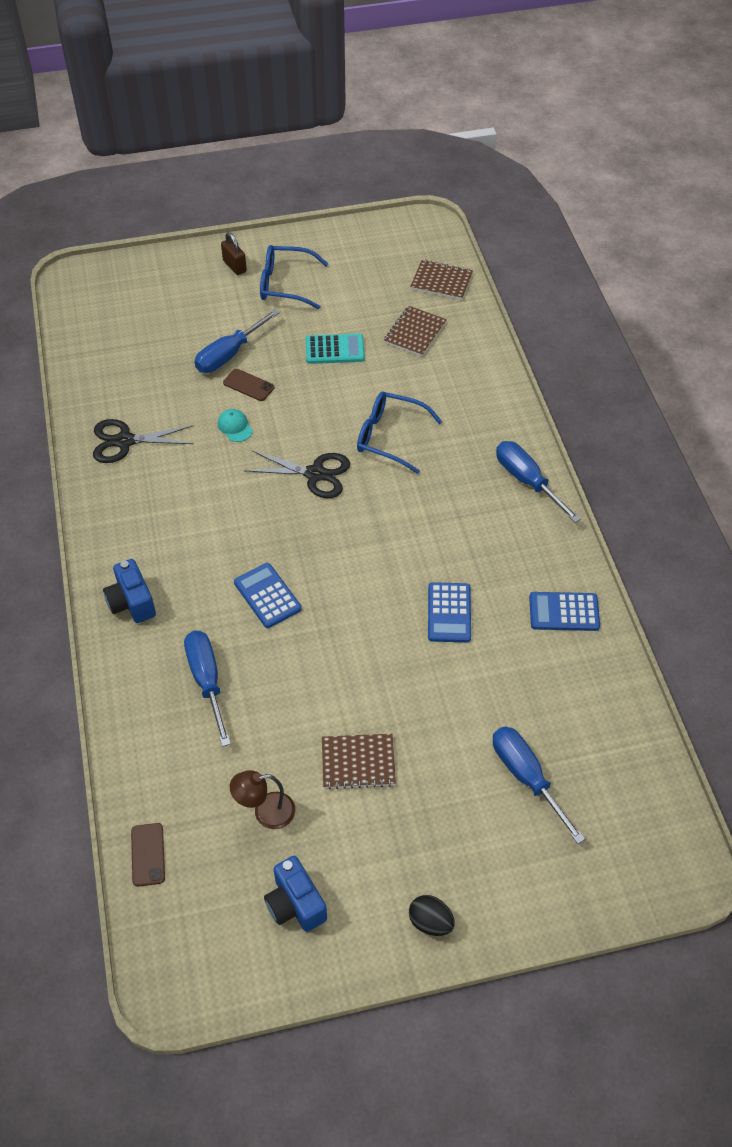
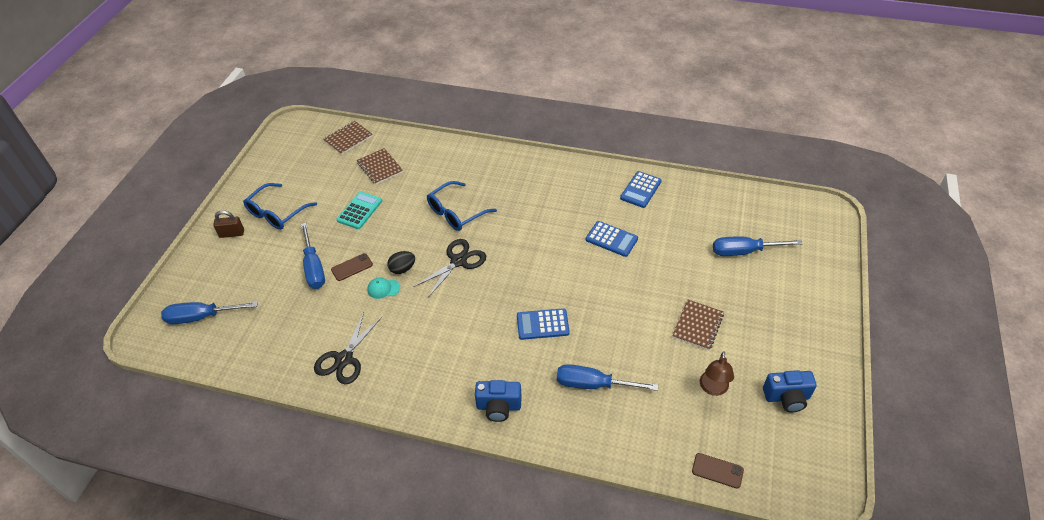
camera: 60 degrees left, 5 degrees down
black egg [409,895,454,936] -> black egg moved to [387,251,415,274]
blue screwdriver [496,441,581,523] -> blue screwdriver moved to [161,302,258,324]

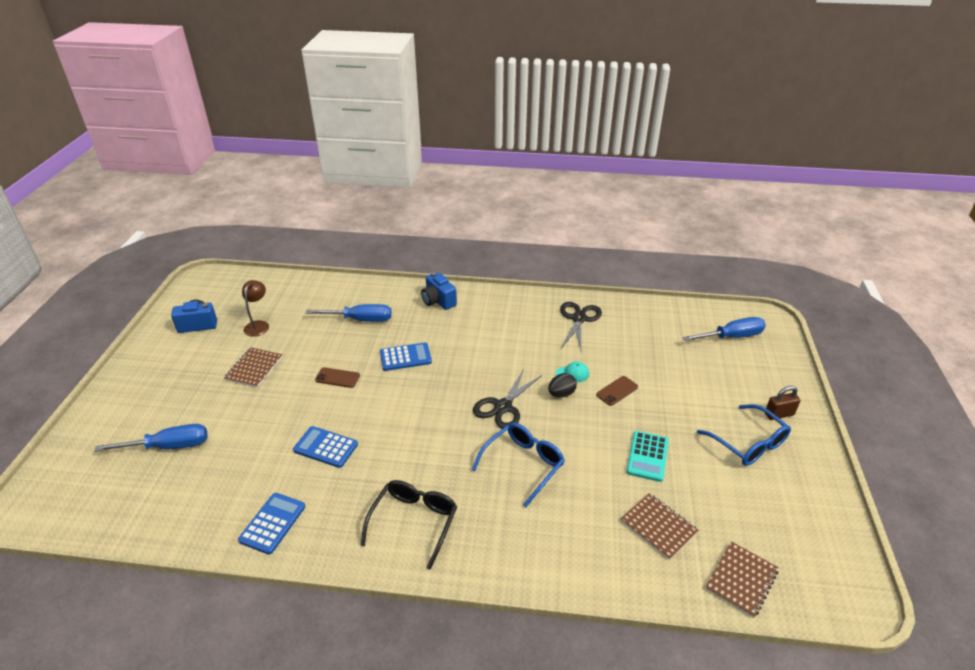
camera: 170 degrees right, 10 degrees down
blue glasses [243,183,317,230] -> blue glasses turned 120 degrees clockwise [697,404,791,466]
blue screwdriver [301,223,325,289] -> none
blue camera [475,380,522,422] -> blue camera turned 120 degrees counterclockwise [421,272,457,310]
brown phone [692,453,744,489] -> brown phone moved to [315,367,360,388]
none -> black glasses [360,480,457,570]

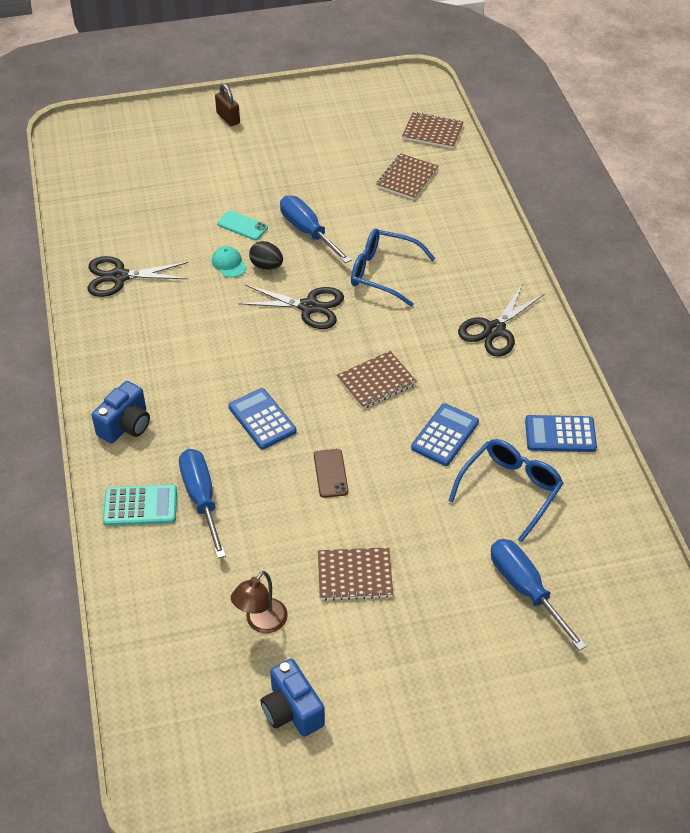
camera: 110 degrees left, 10 degrees up
brown lamp [242,280,269,337] -> brown lamp turned 45 degrees counterclockwise [231,571,288,633]
blue calculator [293,426,358,468] -> blue calculator turned 150 degrees counterclockwise [411,403,479,466]
black glasses [360,480,457,570] -> black scissors [458,285,544,357]
brown phone [596,376,638,406] -> turquoise phone [217,210,268,240]
turquoise calculator [627,431,669,482] -> turquoise calculator moved to [103,485,177,526]
blue screwdriver [683,317,766,341] -> blue screwdriver moved to [280,195,351,263]
blue glasses [697,404,791,466] -> blue glasses moved to [448,439,564,543]
none -> brown notebook [337,351,417,409]

